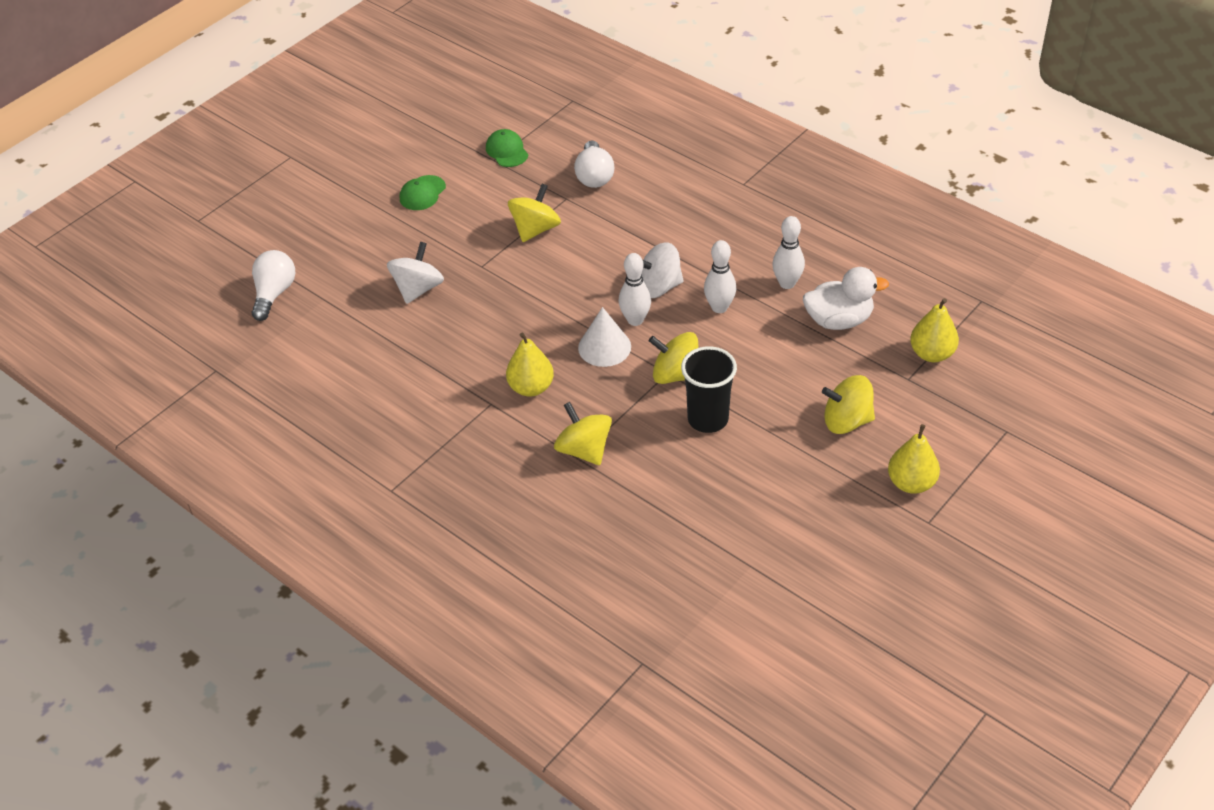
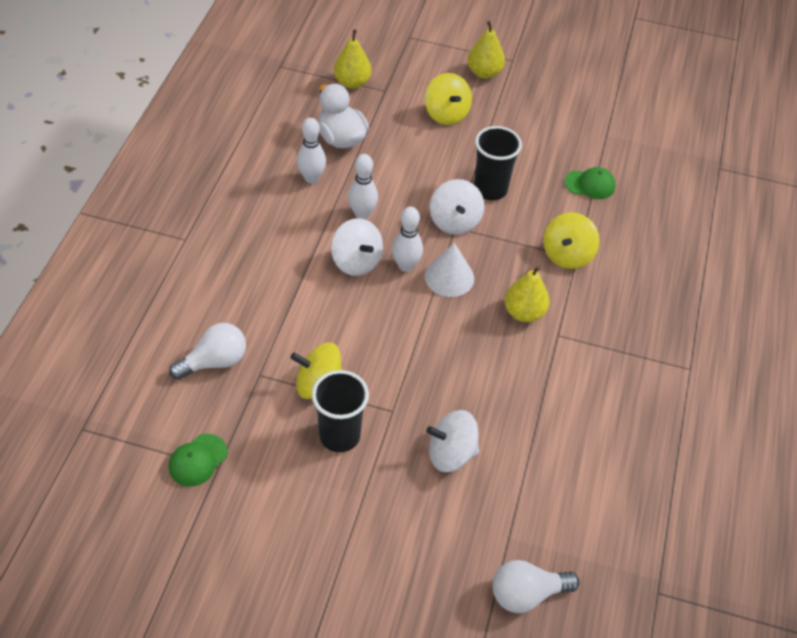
camera: 120 degrees left, 5 degrees up
green cap [400,175,446,210] -> green cap moved to [564,167,616,199]
yellow spinning top [649,332,698,384] -> white spinning top [430,179,484,235]
none -> black cup [312,370,369,452]

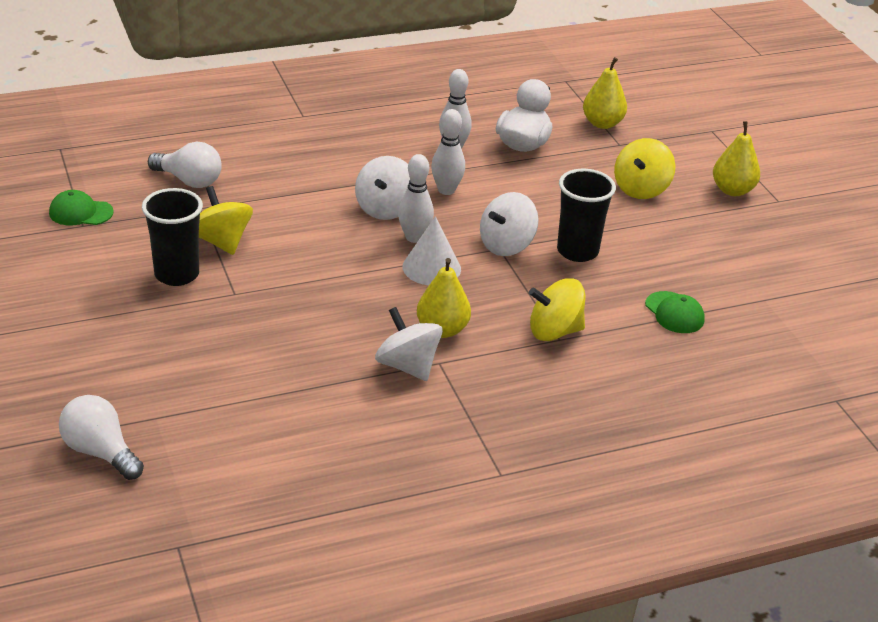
camera: 55 degrees right, 15 degrees down
white spinning top [426,410,479,472] -> white spinning top moved to [375,307,443,381]

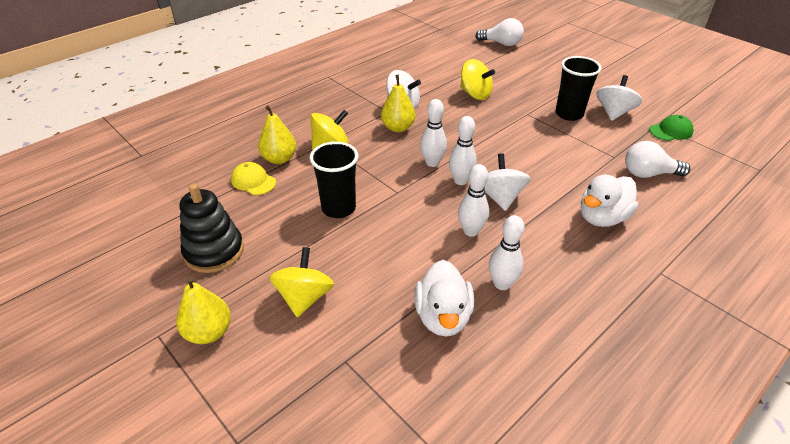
camera: 160 degrees right, 5 degrees up
yellow spinning top [199,186,253,255] -> yellow spinning top moved to [460,59,495,100]
white cone [402,216,461,285] -> white bowling pin [420,99,447,167]
white spinning top [480,192,539,256] -> white spinning top moved to [596,75,642,121]
yellow pear [583,57,627,129] -> yellow pear moved to [258,106,296,164]
green cap [645,291,705,333] -> yellow cap [231,162,276,195]
none -> black stacking toy [180,183,244,273]
none -> white duck [581,175,639,227]

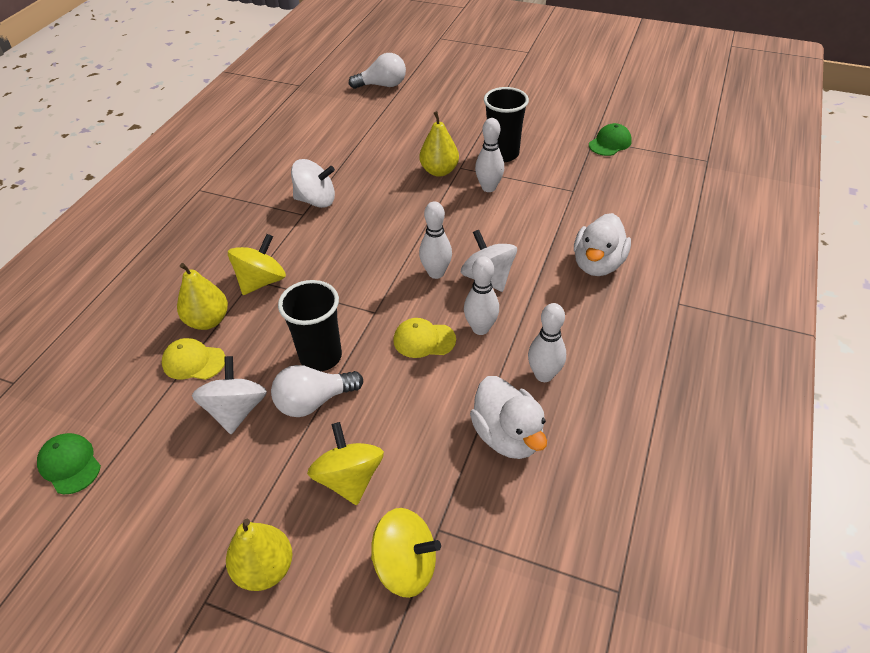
camera: 25 degrees left, 5 degrees up
black stacking toy [180,183,244,273] -> none
yellow pear [381,75,415,132] -> yellow pear moved to [419,111,459,177]
white bowling pin [420,99,447,167] -> white bowling pin moved to [475,118,504,192]
yellow spinning top [460,59,495,100] -> yellow spinning top moved to [371,508,441,598]
white spinning top [596,75,642,121] -> white spinning top moved to [192,356,267,434]
white light bulb [625,141,690,178] -> white light bulb moved to [271,365,363,417]
none -> green cap [37,433,101,494]
none -> yellow cap [393,318,456,358]

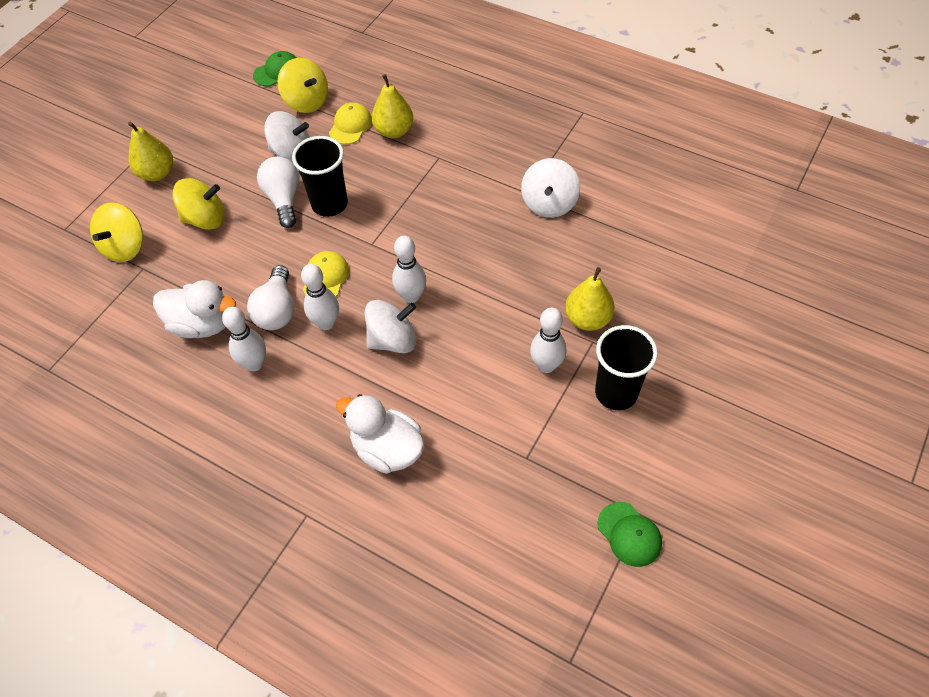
camera: 100 degrees right, 10 degrees up
yellow spinning top [228,234,286,295] -> yellow spinning top moved to [277,58,328,113]
white light bulb [349,53,406,89] -> white light bulb moved to [247,265,294,330]
white duck [470,376,547,459] -> white duck turned 150 degrees counterclockwise [153,280,236,338]

